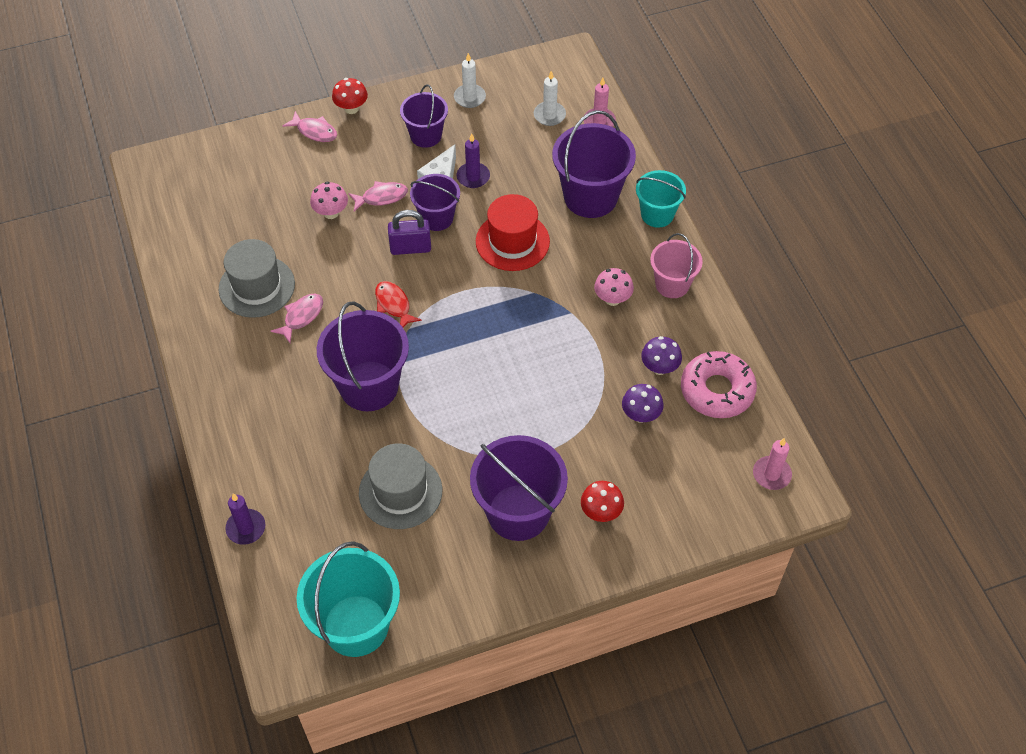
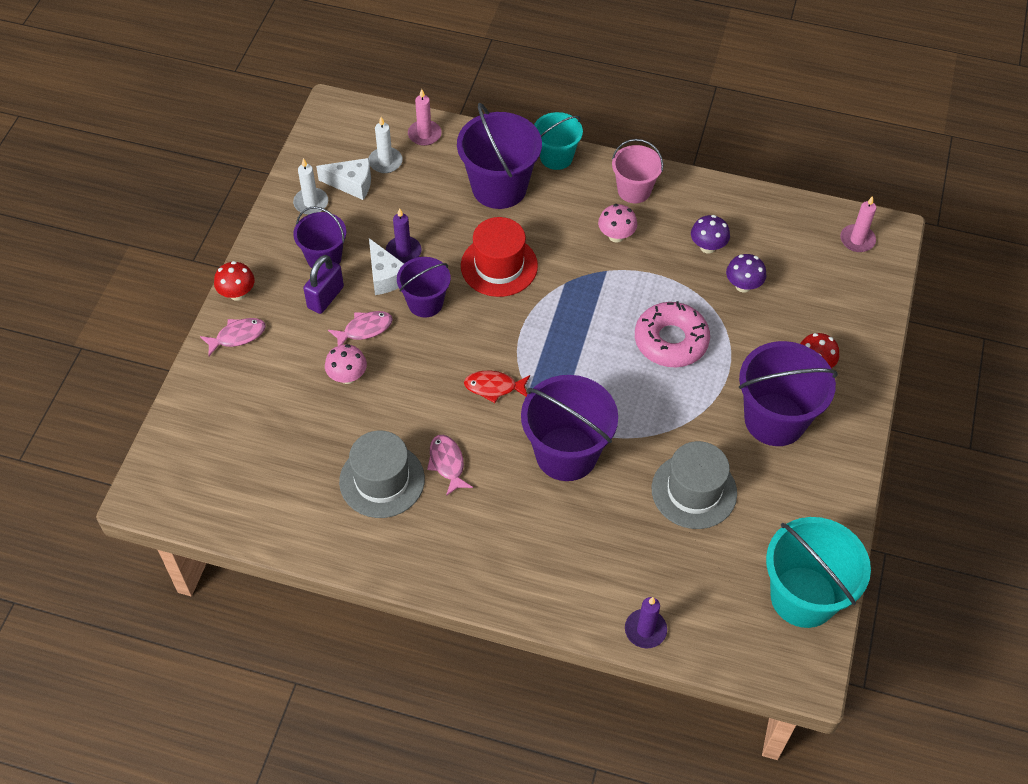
camera: 55 degrees left, 0 degrees up
pink fish [348,181,408,211] -> pink fish turned 45 degrees clockwise [328,311,393,346]
purple padlock [388,210,431,255] -> purple padlock moved to [303,255,344,314]
pink donut [681,351,757,418] -> pink donut moved to [635,301,710,367]
none -> white cheese [316,158,371,200]

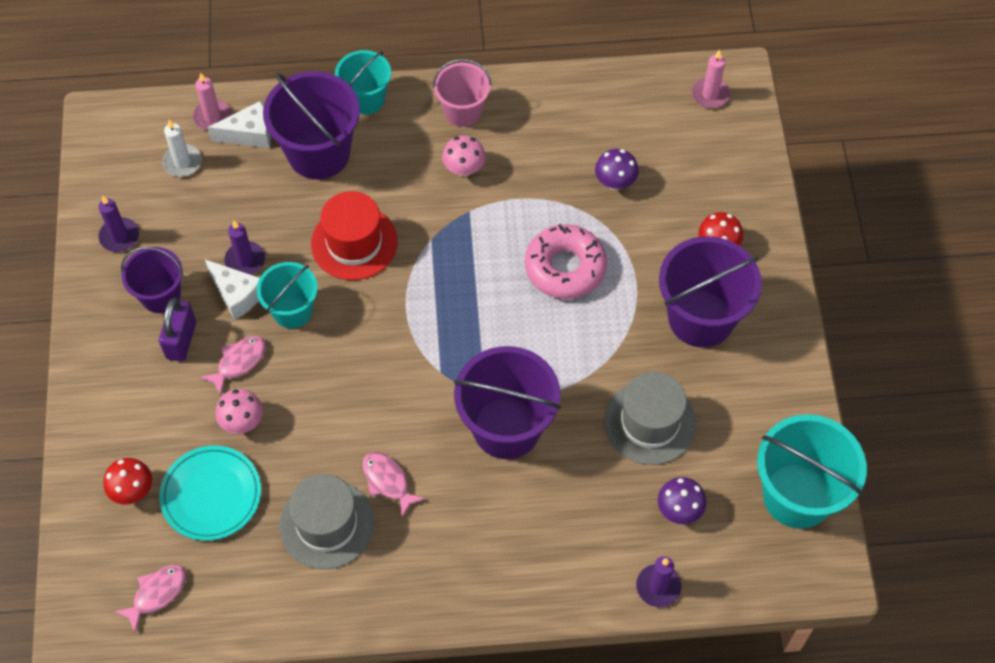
camera: 20 degrees left, 5 degrees up
pink fish [200,318,266,356] -> pink fish moved to [114,565,186,633]
red mushroom [214,261,255,301] -> red mushroom moved to [103,458,152,505]
white candle [293,158,328,215] -> purple candle [98,196,139,252]
white cheese [316,158,371,200] -> white cheese moved to [208,101,271,148]
purple bucket [397,257,451,318] -> turquoise bucket [257,262,318,329]
red fish [464,371,530,403] -> none
purple mushroom [691,215,730,254] -> purple mushroom moved to [658,477,706,524]
none -> turquoise plate [159,446,261,541]

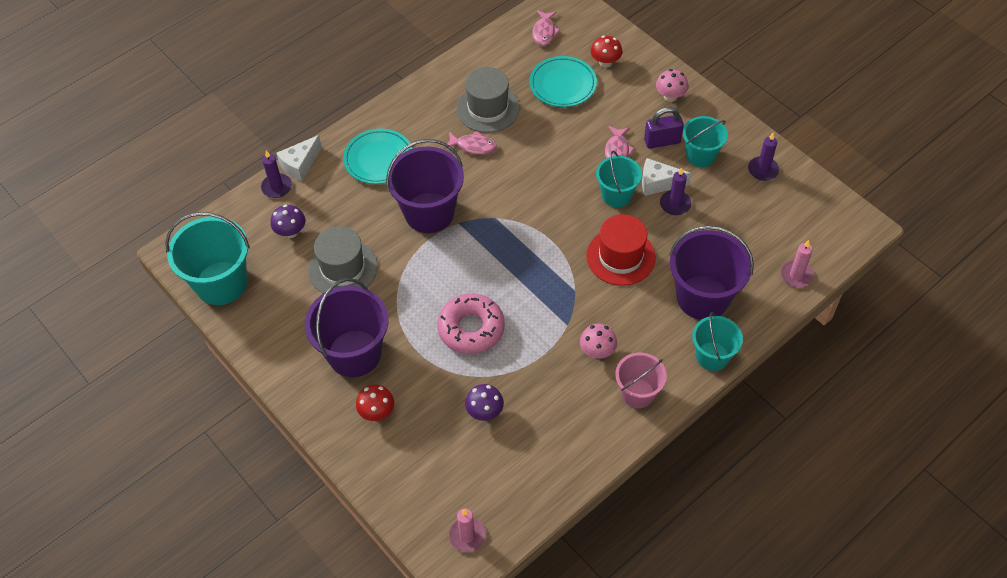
camera: 145 degrees right, 5 degrees down
purple bucket [121,247,183,313] -> turquoise bucket [683,116,728,167]
purple padlock [159,298,196,362] -> purple padlock turned 75 degrees counterclockwise [644,107,684,149]
white candle [162,120,202,177] -> none
white cheese [208,101,271,148] -> white cheese moved to [276,135,322,181]
pink mushroom [215,389,263,434] -> pink mushroom moved to [656,69,688,102]
none -> turquoise plate [343,129,413,184]

